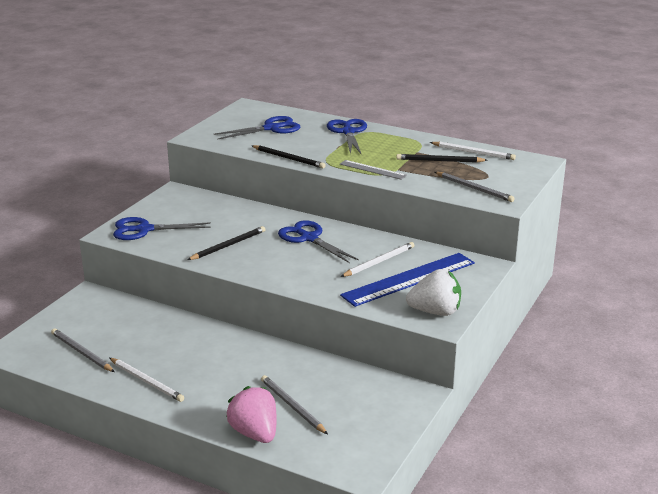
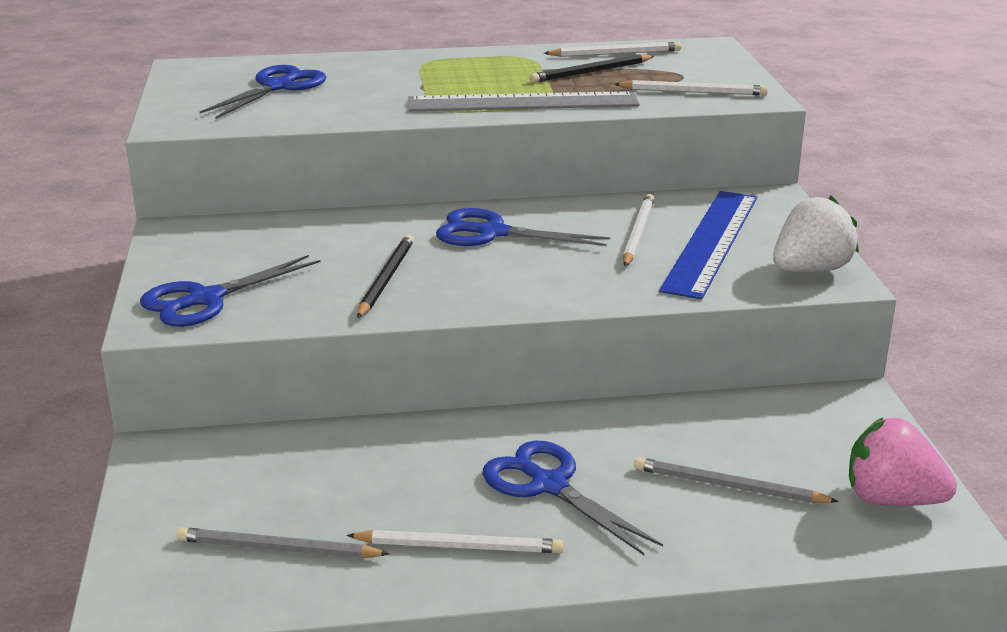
camera: 35 degrees left, 0 degrees up
pink strawberry [226,386,277,443] -> pink strawberry moved to [849,418,957,506]
black pencil [252,145,326,169] -> none
blue scissors [327,119,367,155] -> blue scissors moved to [482,441,663,555]
grey ruler [340,160,407,180] -> grey ruler [408,91,640,111], size x1.93
grey pencil [435,172,515,202] -> white pencil [614,80,768,95]

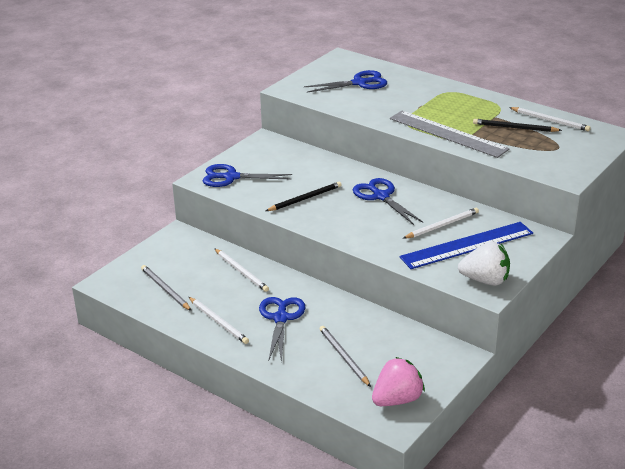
camera: 45 degrees right, 5 degrees up
white pencil [614,80,768,95] -> white pencil moved to [214,248,269,292]
pink strawberry [849,418,957,506] -> pink strawberry turned 75 degrees clockwise [372,357,425,406]

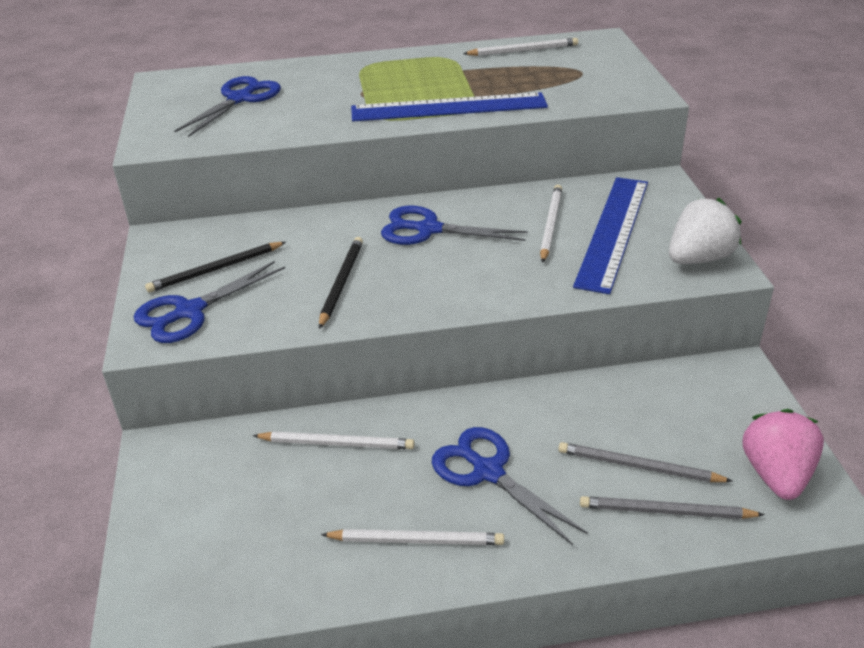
camera: 45 degrees left, 5 degrees up
grey pencil [141,265,192,311] -> grey pencil moved to [580,496,764,519]
grey ruler [390,111,510,158] -> blue ruler [351,92,548,121]
black pencil [473,119,562,132] -> black pencil moved to [145,242,286,293]

